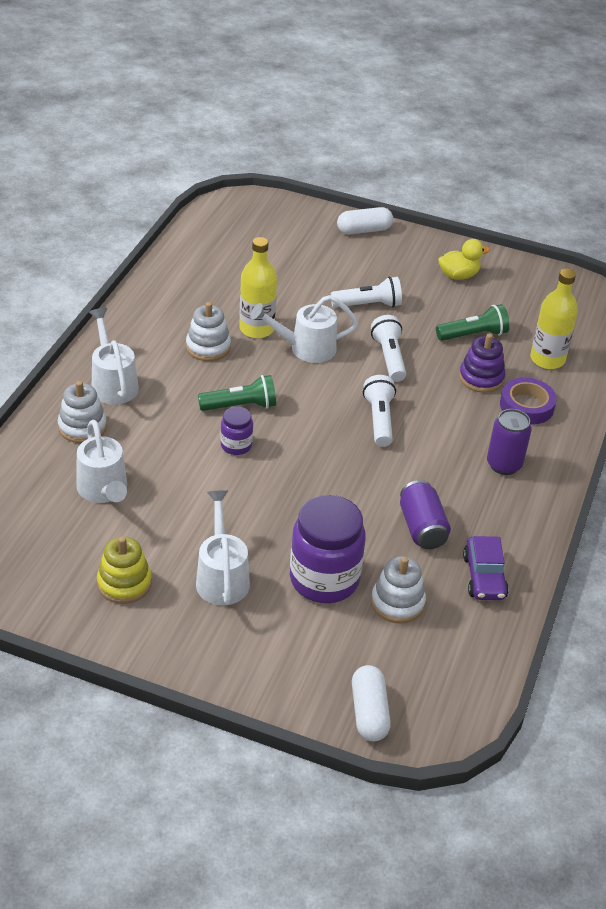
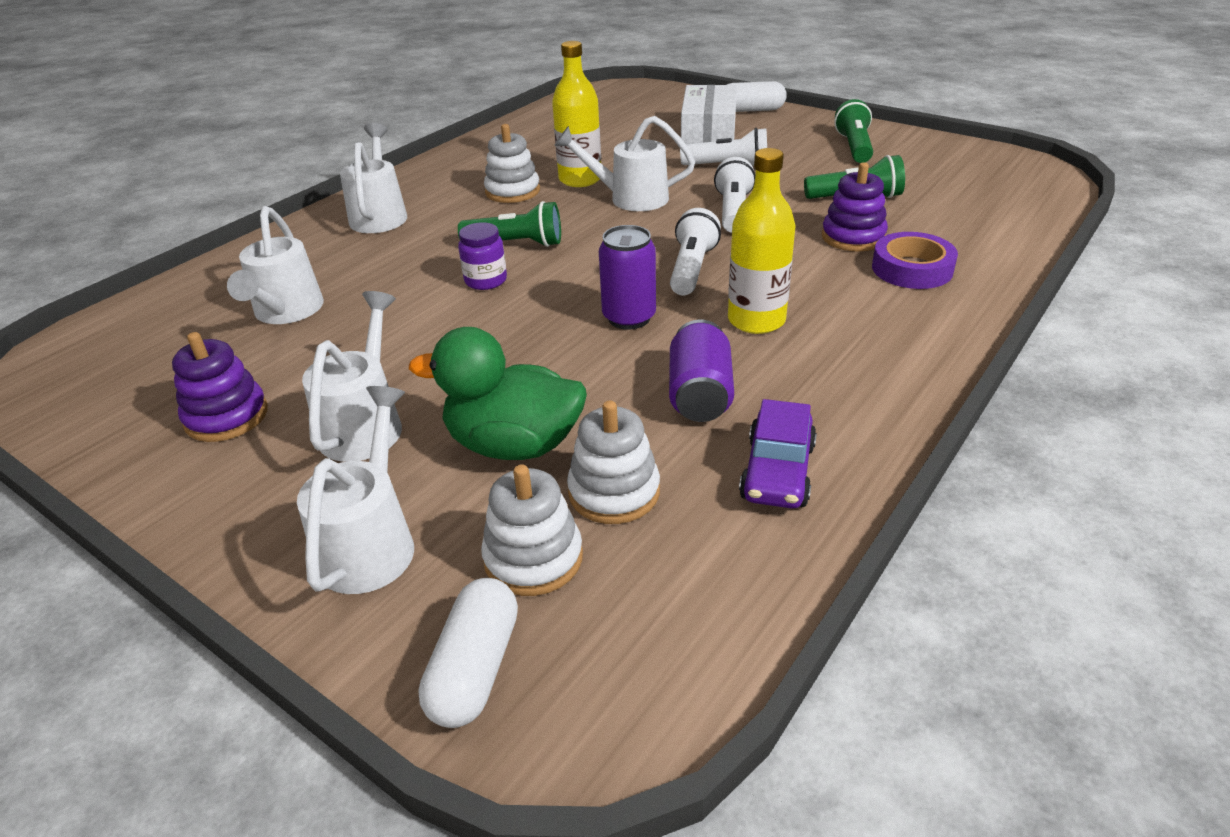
camera: 20 degrees right, 5 degrees down
white stacking toy [58,381,107,443] -> white stacking toy moved to [481,464,583,596]
yellow stacking toy [97,537,152,604] -> purple stacking toy [172,332,268,442]
purple jar [290,495,366,603] -> green duck [409,327,587,460]
yellow duck [438,239,490,280] -> green flashlight [834,99,873,163]
purple can [487,409,532,475] -> purple can moved to [599,225,656,329]
yellow bottle [530,269,578,369] -> yellow bottle moved to [728,148,796,334]
none -> white watering can [297,386,414,594]
none -> white box [681,85,737,144]

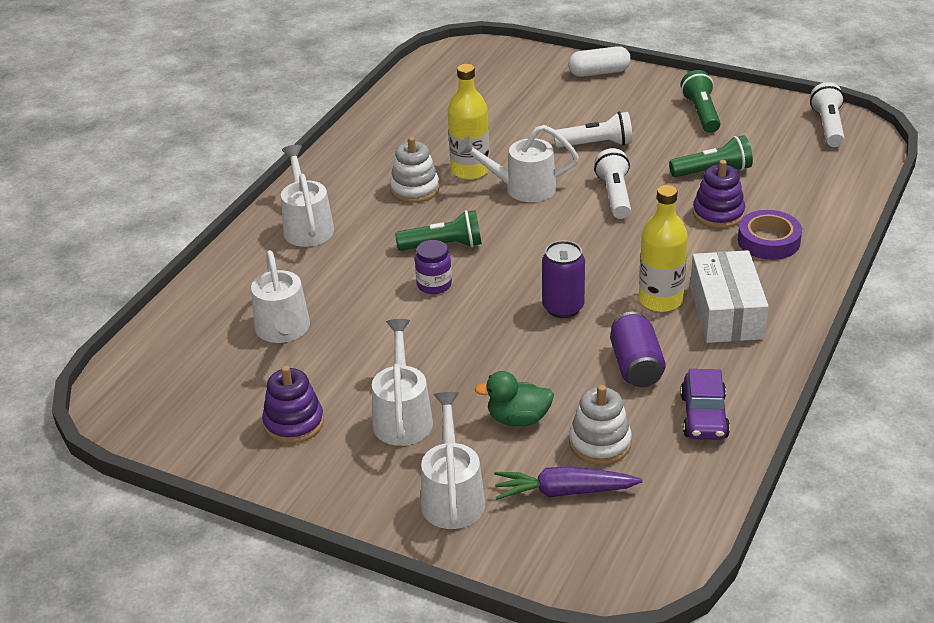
camera: 10 degrees left, 0 degrees up
green duck [409,327,587,460] -> green duck [474,371,554,427], size x0.64
white capsule [418,578,518,728] -> none
white stacking toy [481,464,583,596] -> purple carrot [494,466,643,500]
white flashlight [670,208,721,295] -> white flashlight moved to [810,82,845,147]
white box [681,85,737,144] -> white box moved to [690,250,769,343]

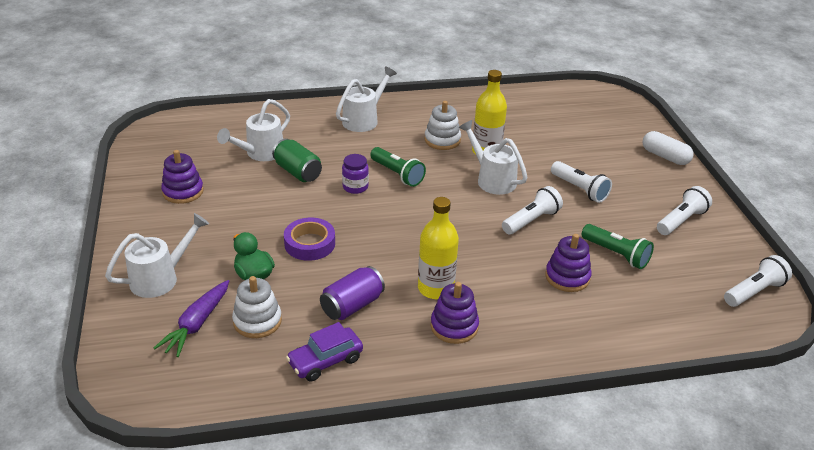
camera: 50 degrees right, 0 degrees up
white watering can [372,319,433,446] -> none
purple carrot [494,466,643,500] -> purple carrot turned 120 degrees counterclockwise [154,280,229,357]
purple can [542,241,585,318] -> none
green flashlight [681,70,720,133] -> white flashlight [657,186,712,235]
white box [690,250,769,343] -> purple stacking toy [431,282,479,344]
purple tape [738,210,802,260] -> purple tape moved to [284,218,335,261]
none -> green can [272,139,322,182]

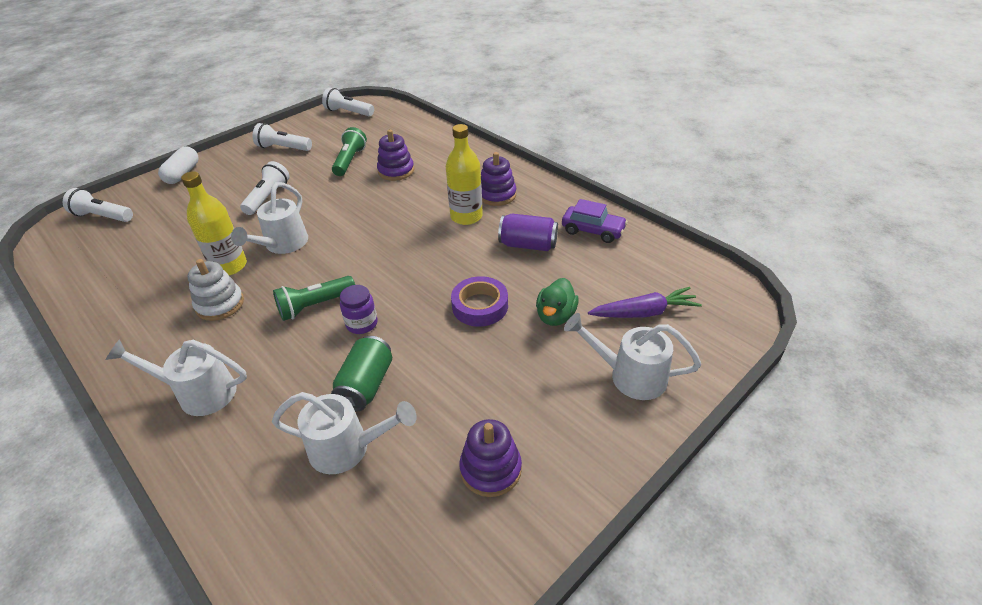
camera: 120 degrees left, 5 degrees up
white stacking toy [232,276,282,338] -> none
green flashlight [370,147,426,187] -> green flashlight turned 135 degrees counterclockwise [273,276,355,321]
white flashlight [502,186,563,235] -> white flashlight moved to [63,188,133,222]

